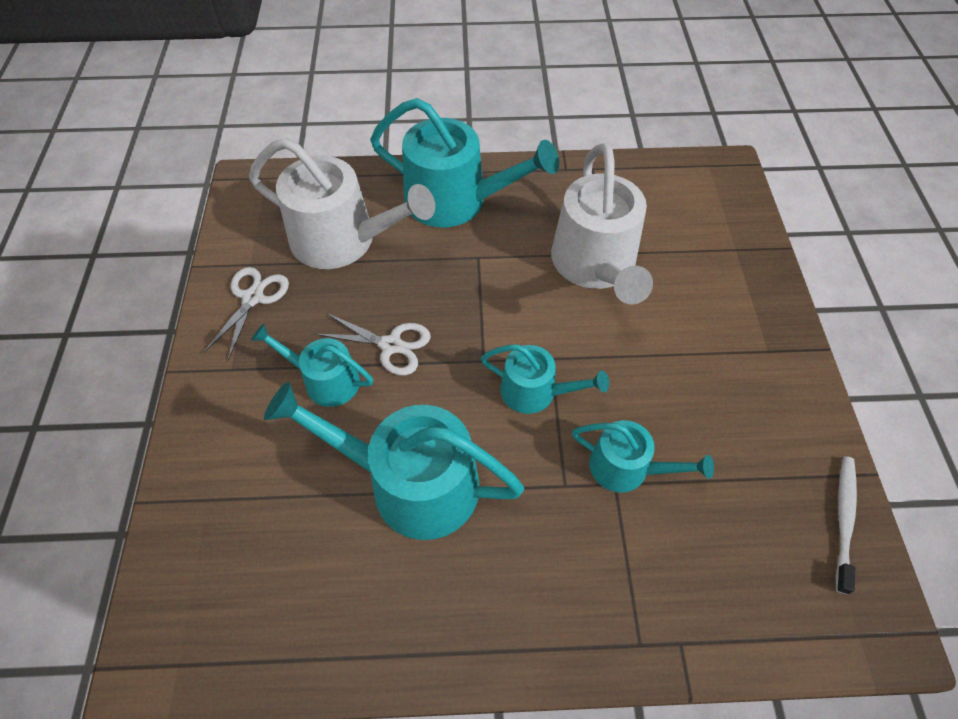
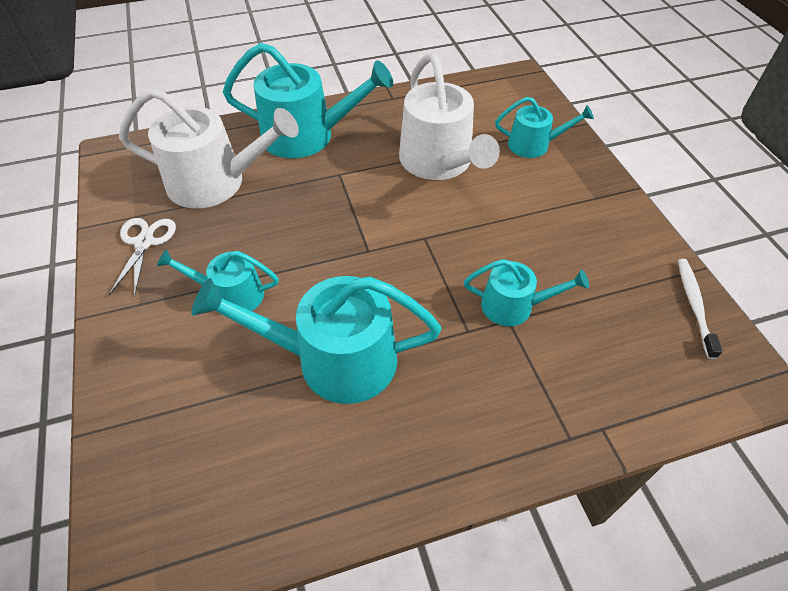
camera: 15 degrees left, 5 degrees down
white scissors [315,313,431,375] -> none
turquoise watering can [481,344,609,414] -> turquoise watering can moved to [495,97,594,158]

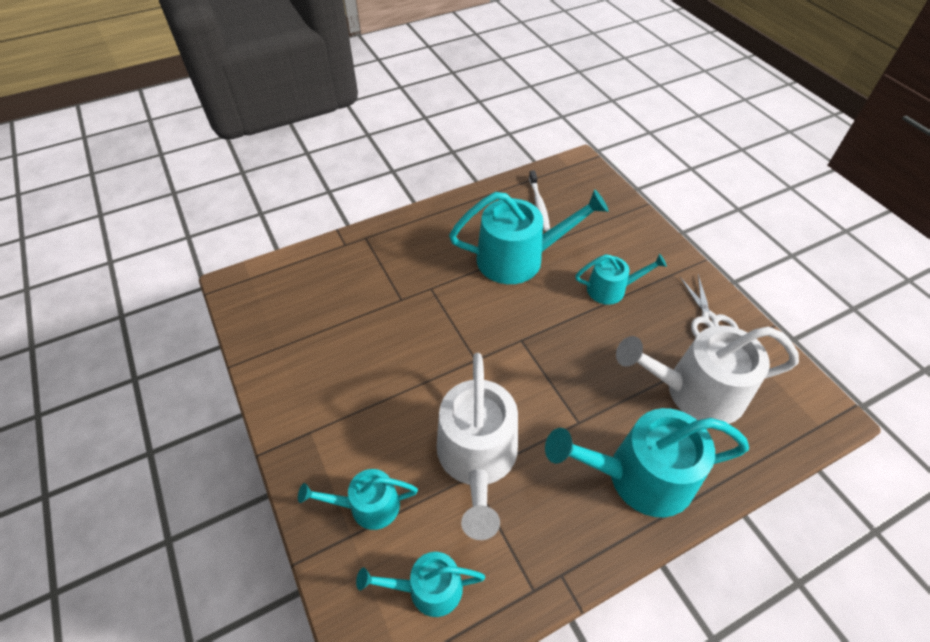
camera: 170 degrees right, 0 degrees up
white watering can [399,53,500,180] -> white watering can turned 150 degrees counterclockwise [437,353,518,540]
turquoise watering can [464,259,589,326] -> turquoise watering can moved to [356,552,485,617]
white toothbrush [678,259,722,359] -> white toothbrush moved to [529,170,550,231]

